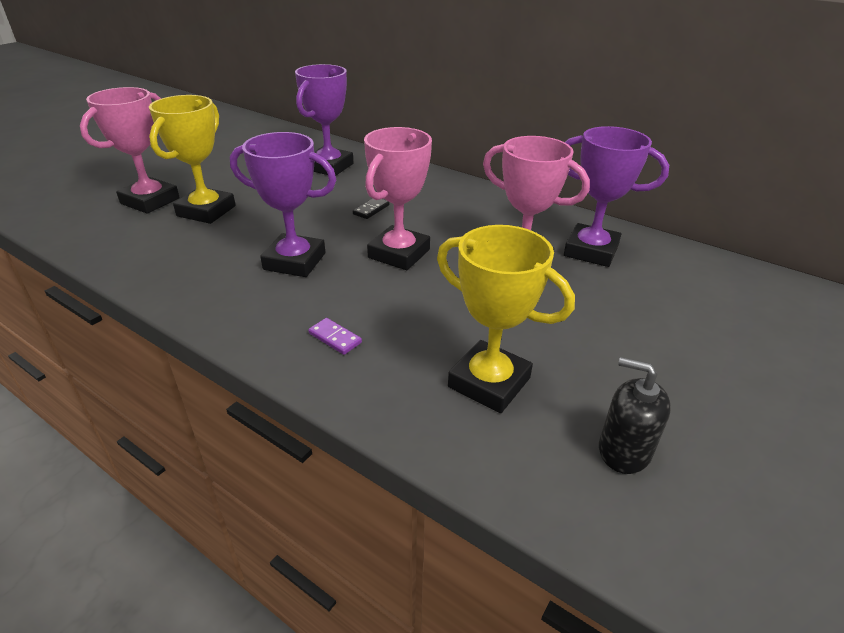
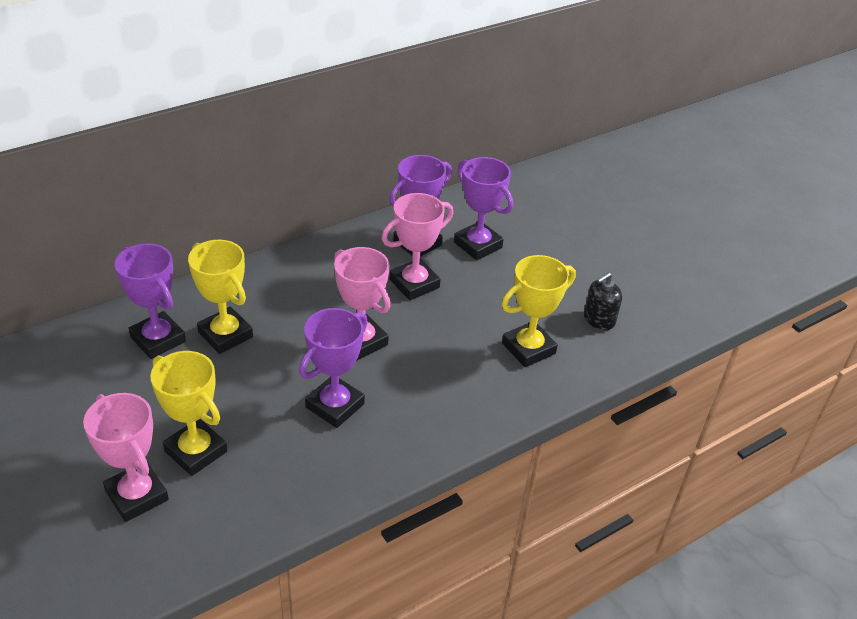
camera: 70 degrees left, 5 degrees up
purple domino [308,318,362,355] -> none
black domino [353,198,389,219] -> none
none -> yellow trophy [188,240,253,354]
none -> purple trophy [454,157,513,260]

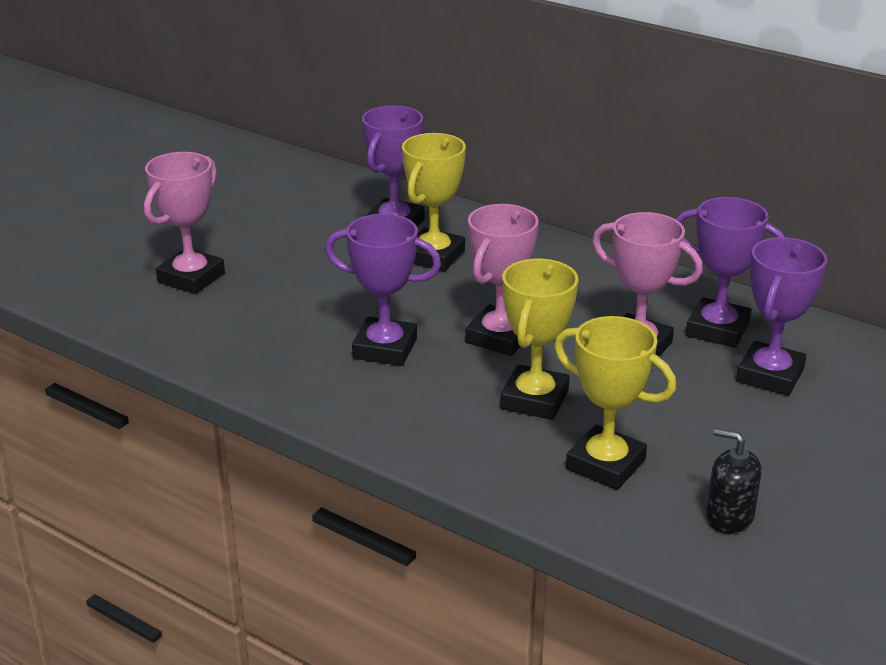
camera: 70 degrees right, 10 degrees down
yellow trophy [150,351,227,476] -> yellow trophy moved to [500,259,578,420]

